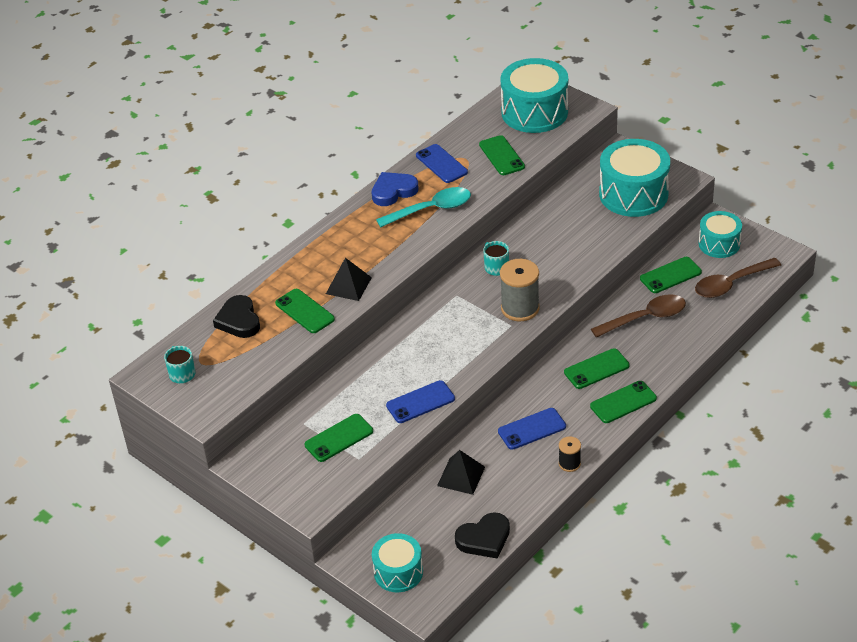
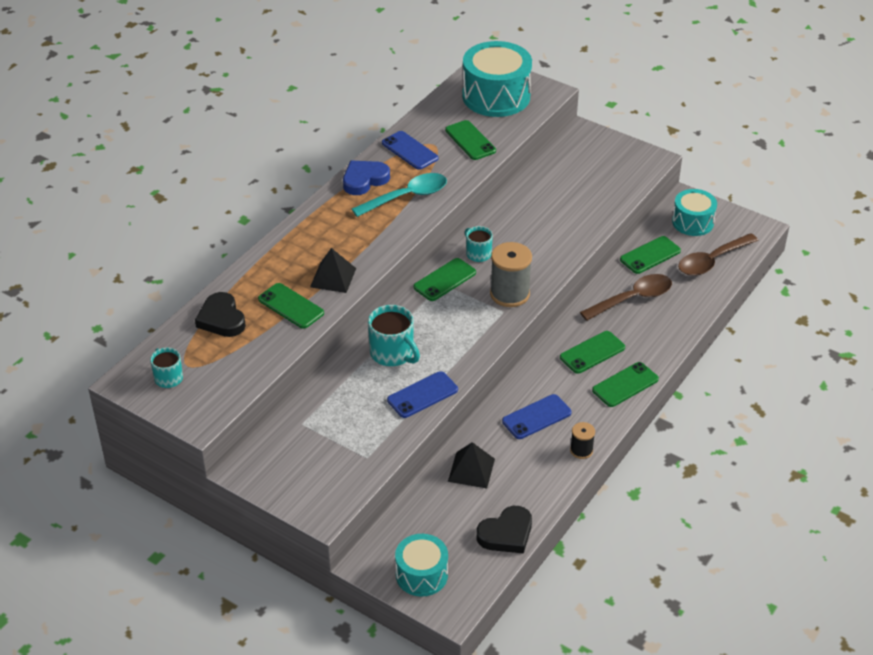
camera: 10 degrees left, 0 degrees up
green phone [305,414,373,462] -> green phone moved to [413,258,476,301]
turquoise drum [599,139,670,217] -> none
none -> turquoise mug [368,305,420,366]

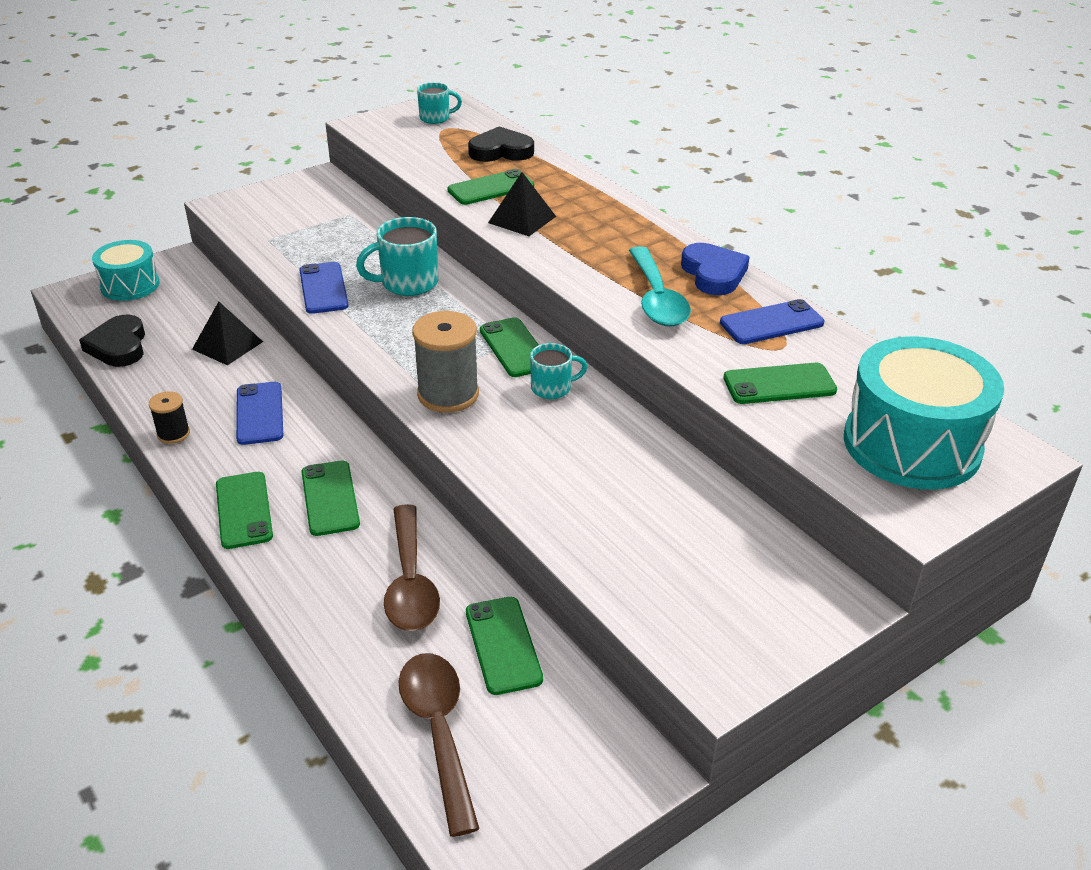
camera: 110 degrees right, 5 degrees down
turquoise drum [672,189,717,236] -> none

